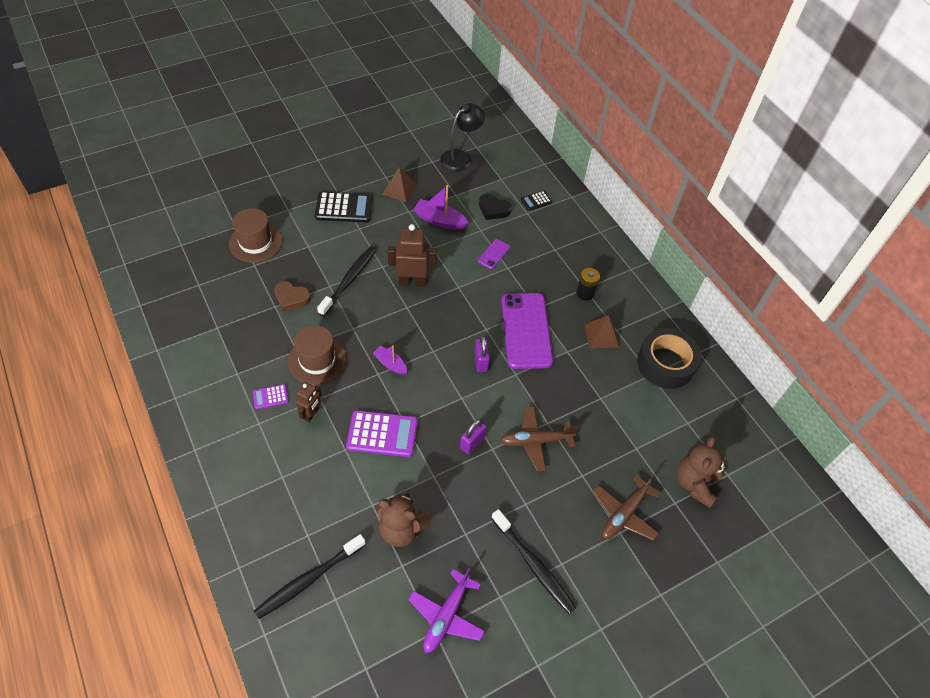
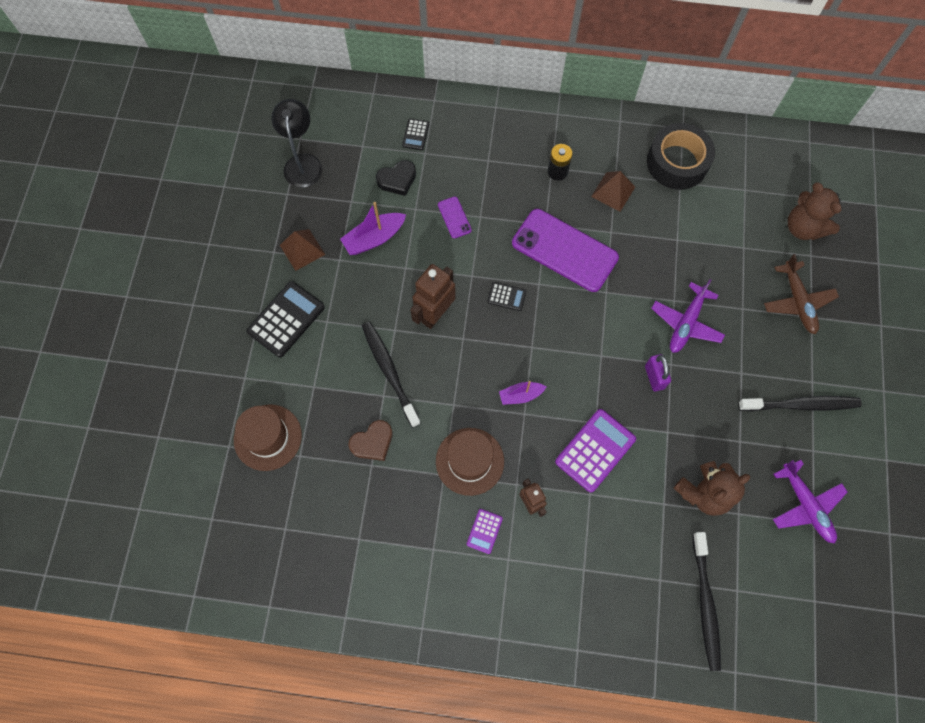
camera: 50 degrees left, 15 degrees up
purple padlock [474,336,490,372] -> none
brown plane [500,406,578,471] -> purple plane [651,279,725,353]
none -> black calculator [487,282,527,311]

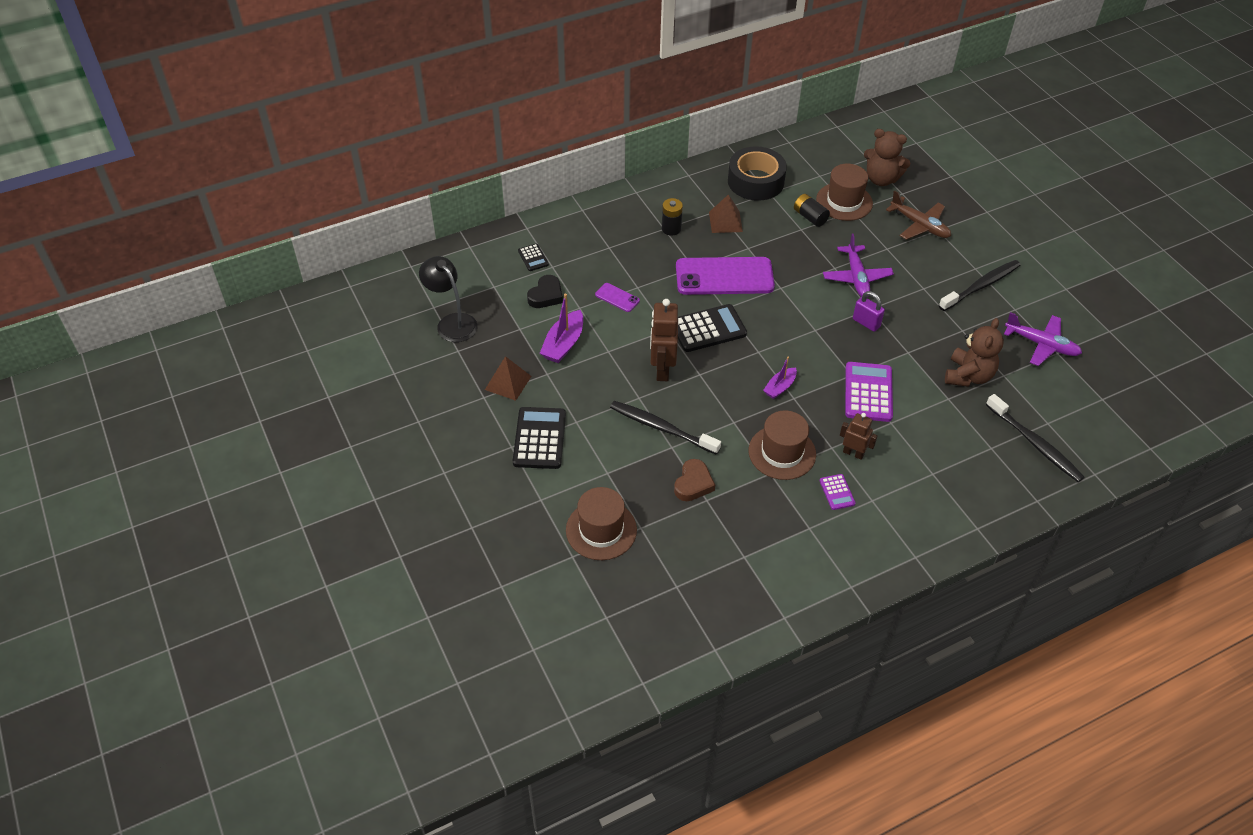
camera: 35 degrees left, 20 degrees down
black calculator [487,282,527,311] -> black calculator [678,304,747,352], size x1.95
none -> black battery [794,194,830,227]
none -> brown hat [816,164,873,221]

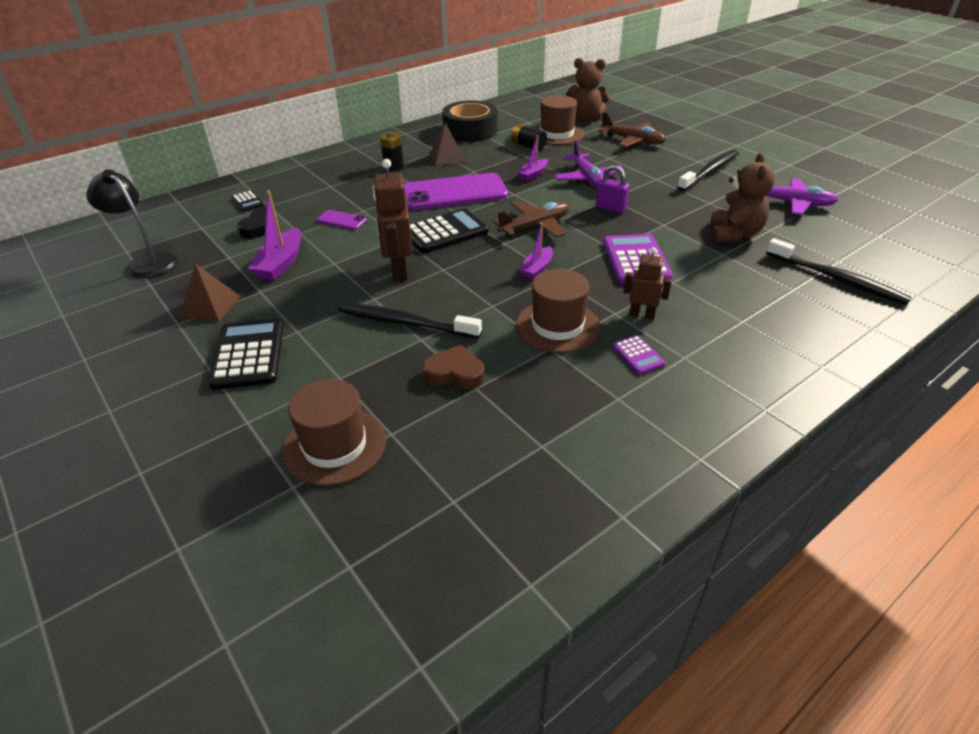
camera: 10 degrees left, 10 degrees down
brown heart [674,459,715,501] -> brown heart turned 90 degrees counterclockwise [423,345,485,389]
none -> brown plane [493,201,569,238]
none -> purple boat [517,135,548,181]

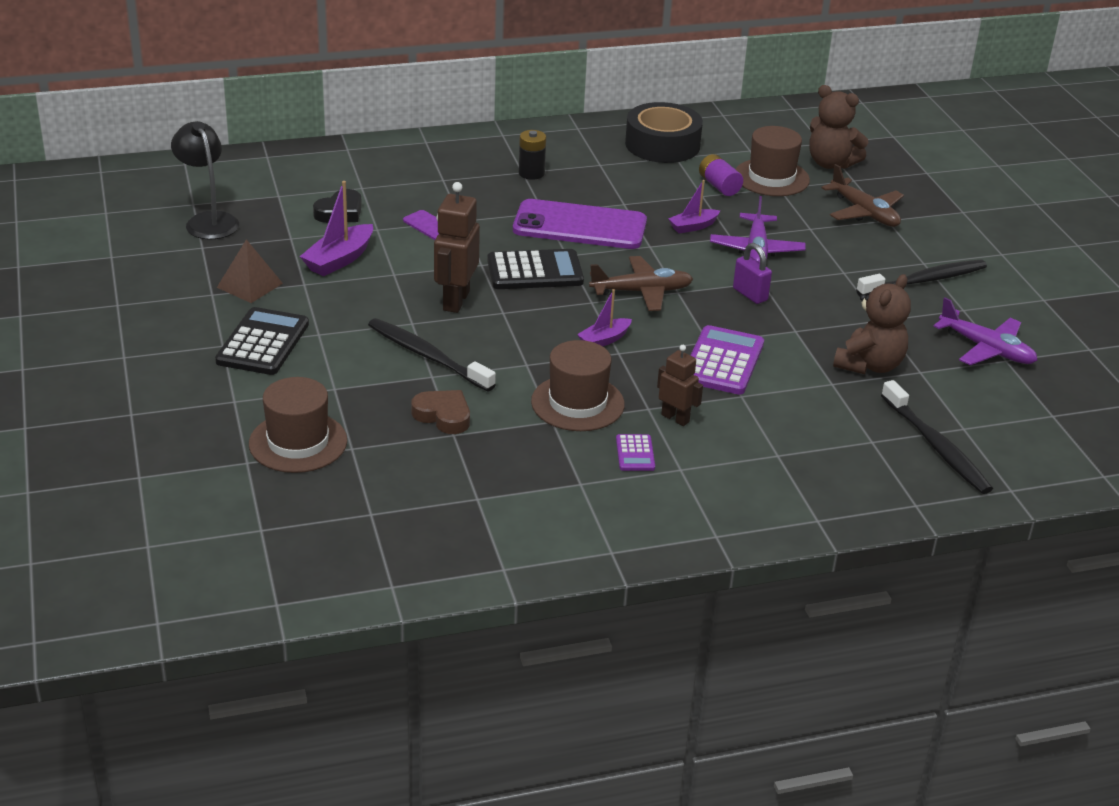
camera: 20 degrees right, 5 degrees down
black calculator [231,190,265,212] -> none
brown pyramid [430,122,466,166] -> none
black battery [511,124,547,151] -> purple battery [699,154,743,196]

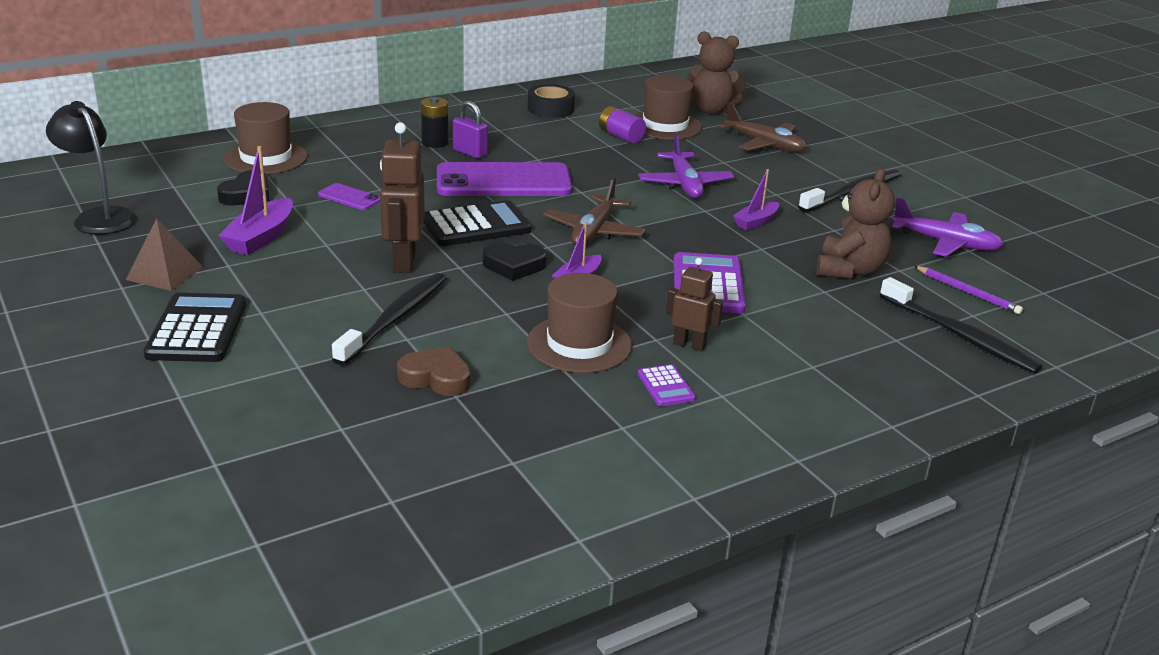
camera: 15 degrees left, 5 degrees down
brown hat [249,377,347,473] -> brown hat moved to [224,102,308,174]
black toothbrush [368,318,496,392] -> black toothbrush turned 90 degrees clockwise [332,273,447,366]
brown plane [589,256,693,311] -> brown plane turned 135 degrees clockwise [543,177,646,246]
black tape [625,102,703,163] -> black tape [528,84,575,118], size x0.63
purple boat [668,180,720,233] -> purple boat moved to [733,169,779,230]
purple padlock [733,243,772,304] -> purple padlock moved to [453,101,488,159]
none -> black heart [482,242,547,281]
none -> purple pencil [914,266,1023,314]

